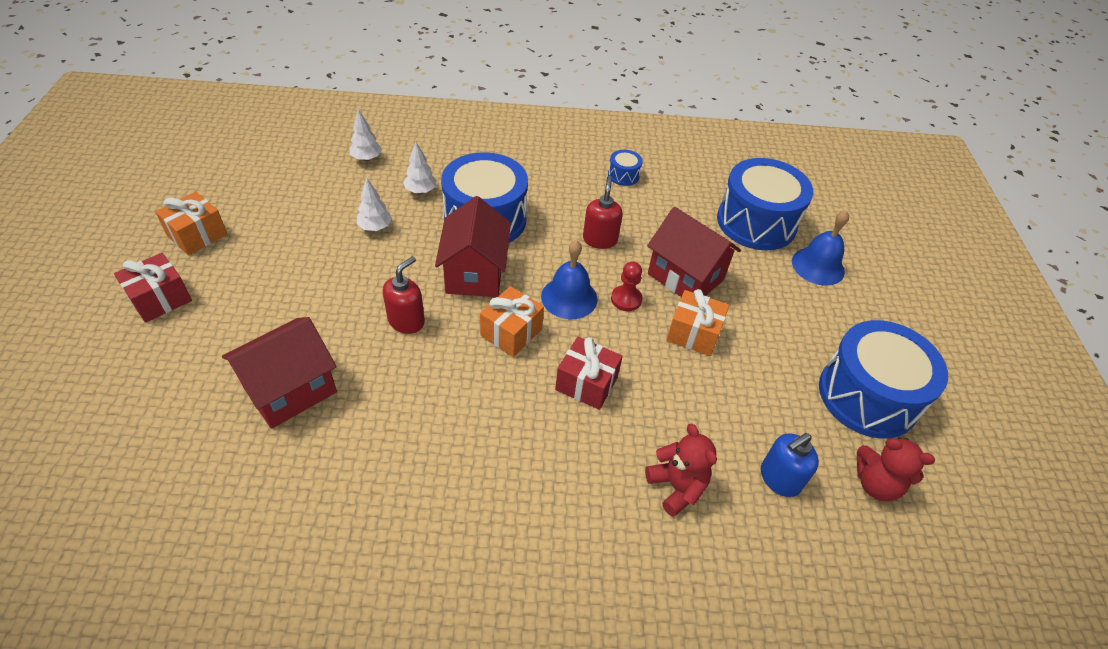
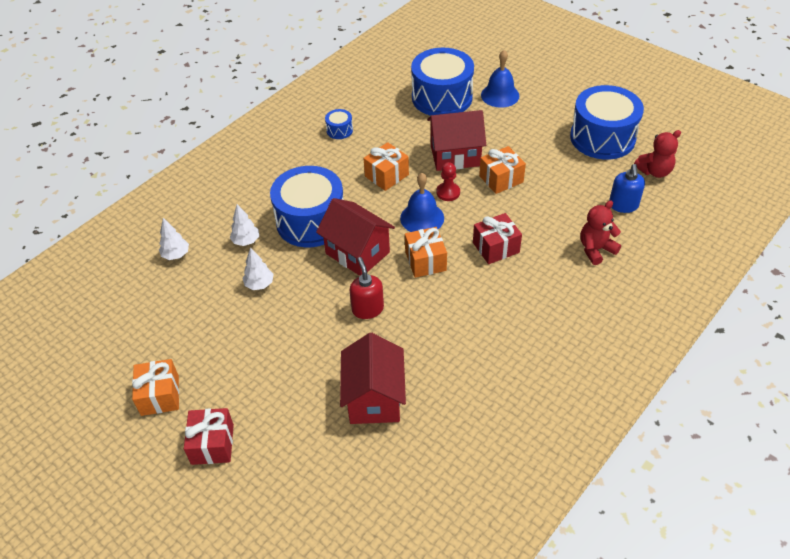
camera: 45 degrees left, 0 degrees up
red soap dispenser [583,176,623,249] -> orange gift [364,142,409,191]
red teddy bear [645,424,717,517] -> red teddy bear turned 45 degrees counterclockwise [580,201,621,265]

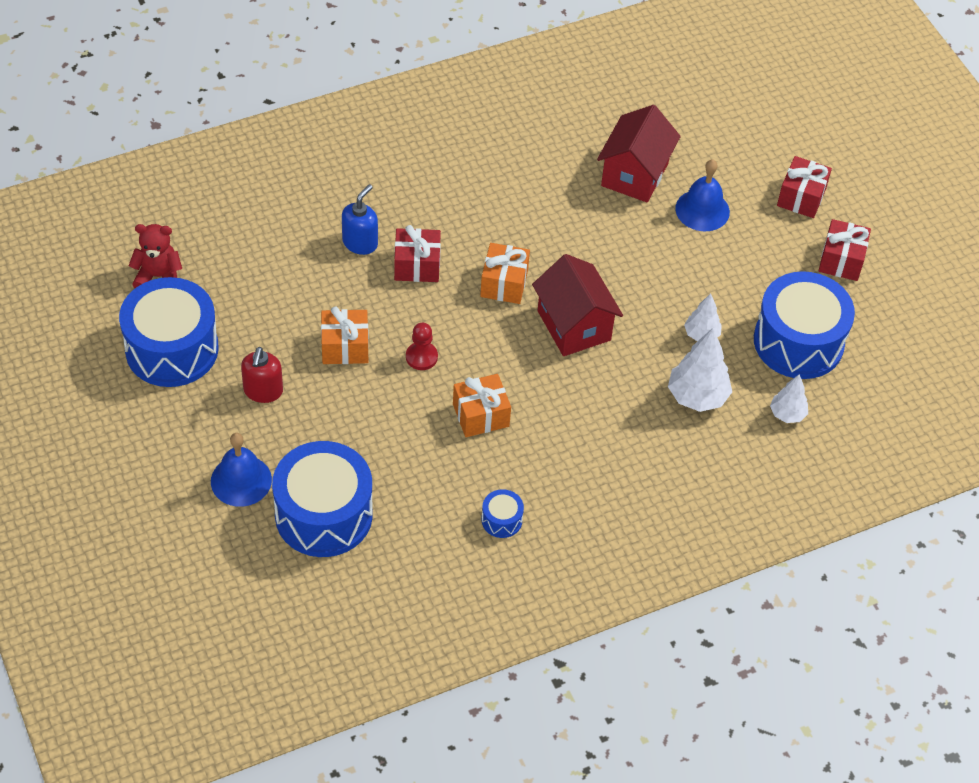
camera: 160 degrees left, 5 degrees up
orange gift [132,359,179,416] -> red gift [819,219,871,281]
white tree [230,204,259,246] -> white tree [668,328,732,412], size x1.66
blue drum [270,166,344,247] -> blue drum moved to [754,271,855,379]
red soap dispenser [349,257,384,319] -> red soap dispenser moved to [241,347,283,403]
blue bell [400,173,444,232] -> blue bell moved to [675,159,730,231]
red house [427,110,486,171] -> none
red teddy bear [580,201,621,265] -> none
blue soap dispenser [609,164,645,213] -> blue soap dispenser moved to [342,184,378,255]

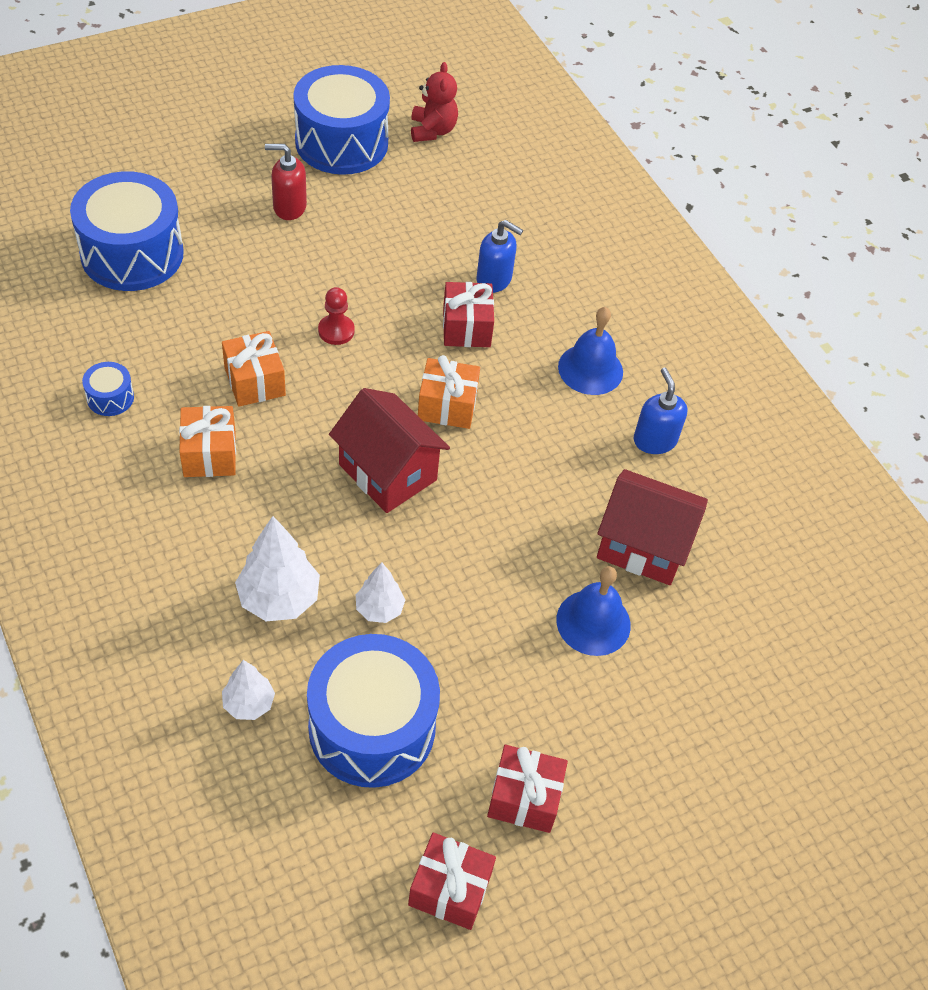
camera: 85 degrees right, 0 degrees up
blue bell [211,433,272,507] -> blue bell moved to [558,307,623,395]
orange gift [321,306,369,364] -> orange gift moved to [179,406,236,477]
red house [532,254,623,356] -> red house turned 75 degrees clockwise [329,388,450,513]
red gift [777,156,832,218] -> red gift moved to [408,833,496,930]
none -> blue soap dispenser [634,367,688,454]

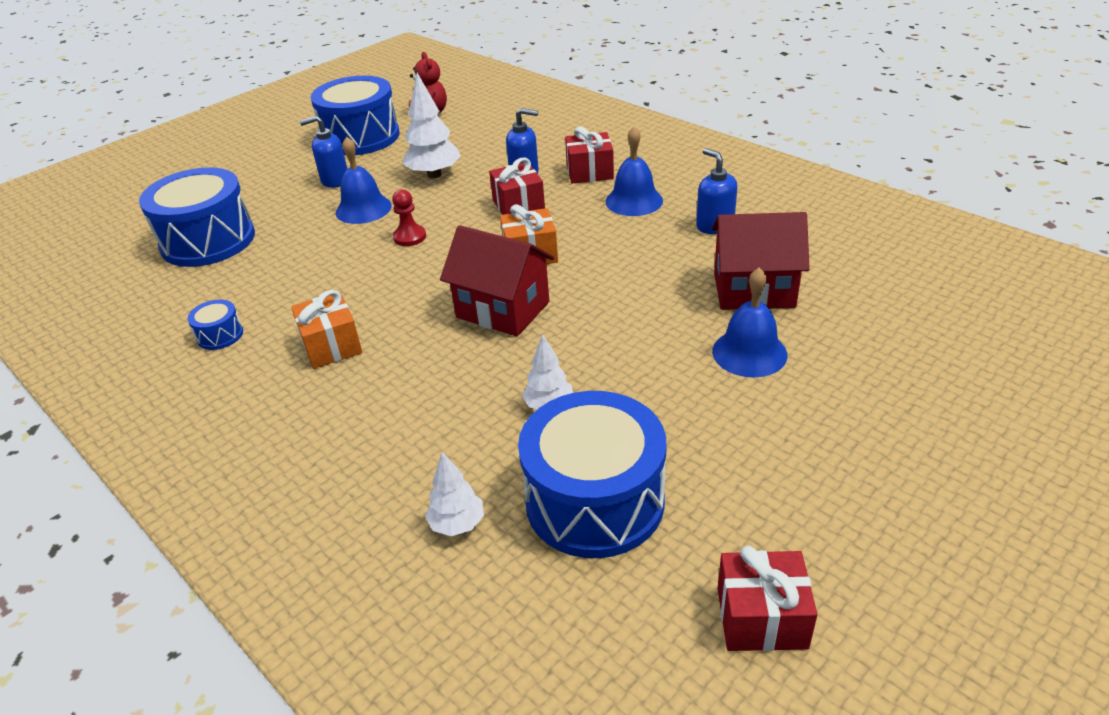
camera: 10 degrees left, 15 degrees down
orange gift [222,331,286,407] -> none
white tree [235,516,320,621] -> white tree moved to [402,73,461,178]
red soap dispenser [265,144,307,220] -> blue soap dispenser [300,116,347,188]
red gift [487,745,568,833] -> red gift moved to [565,127,614,183]
none -> blue bell [336,137,392,224]

